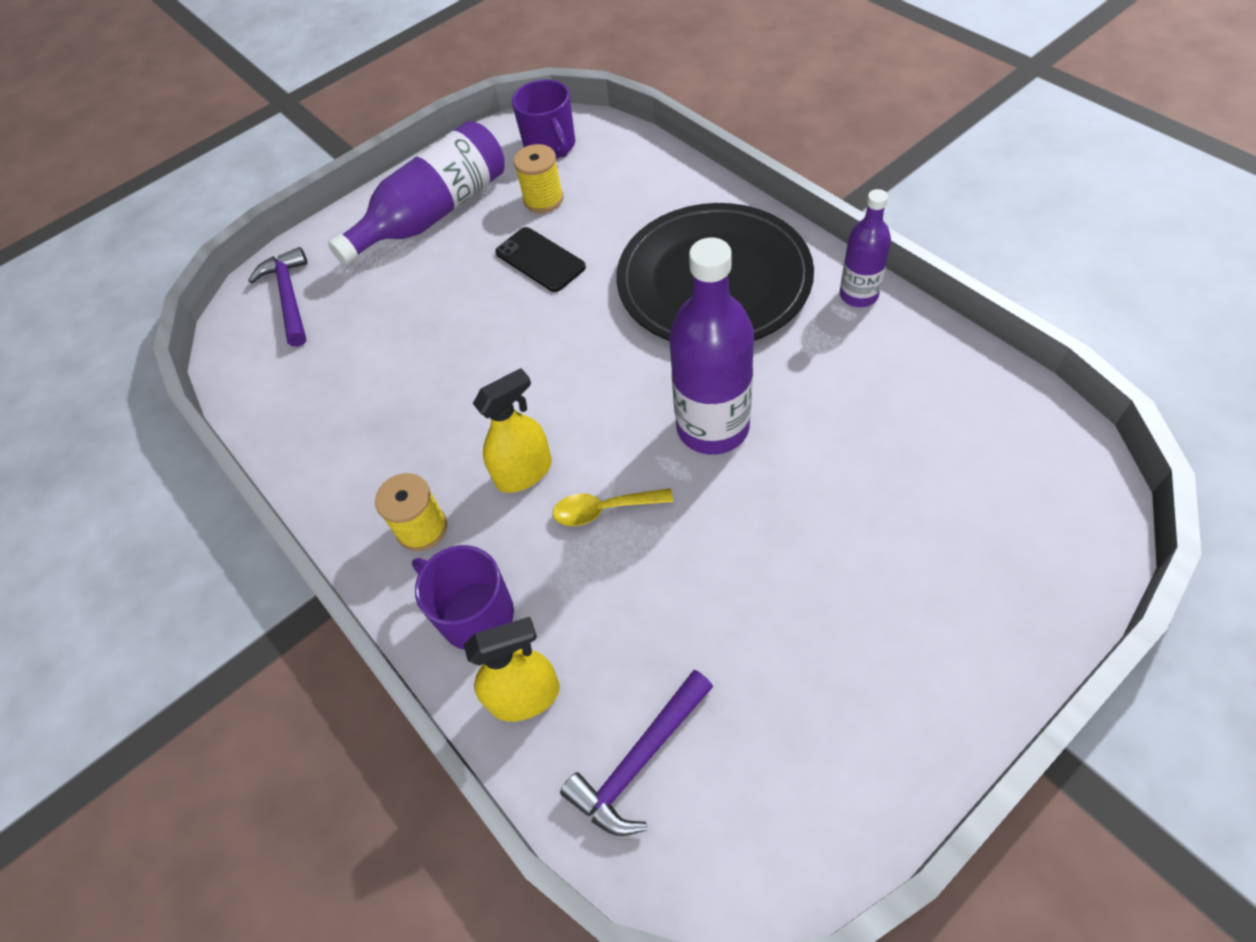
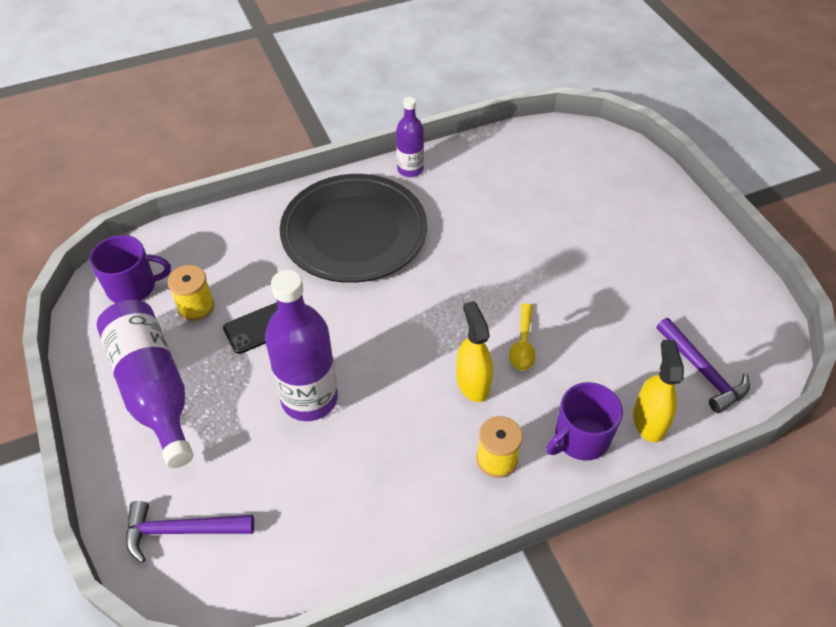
camera: 80 degrees left, 5 degrees down
purple bottle [669,238,754,455] -> purple bottle moved to [265,270,338,421]

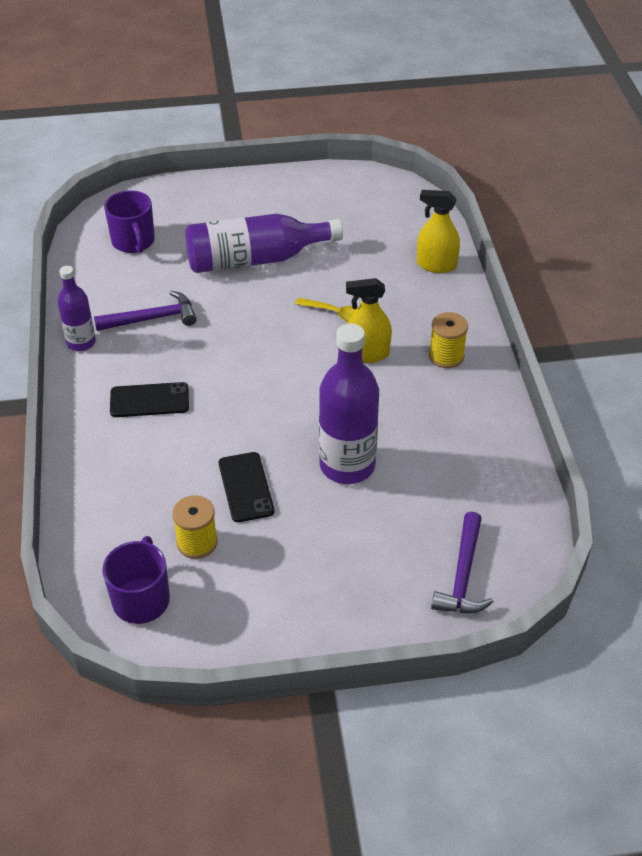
camera: 75 degrees left, 5 degrees down
purple bottle [97,300,193,468] -> purple bottle moved to [185,214,343,273]
black plate [280,174,427,283] -> black phone [110,382,189,417]
purple mug [546,382,623,461] -> purple mug moved to [104,190,155,253]
purple hammer [657,318,750,413] -> purple hammer moved to [94,291,197,331]

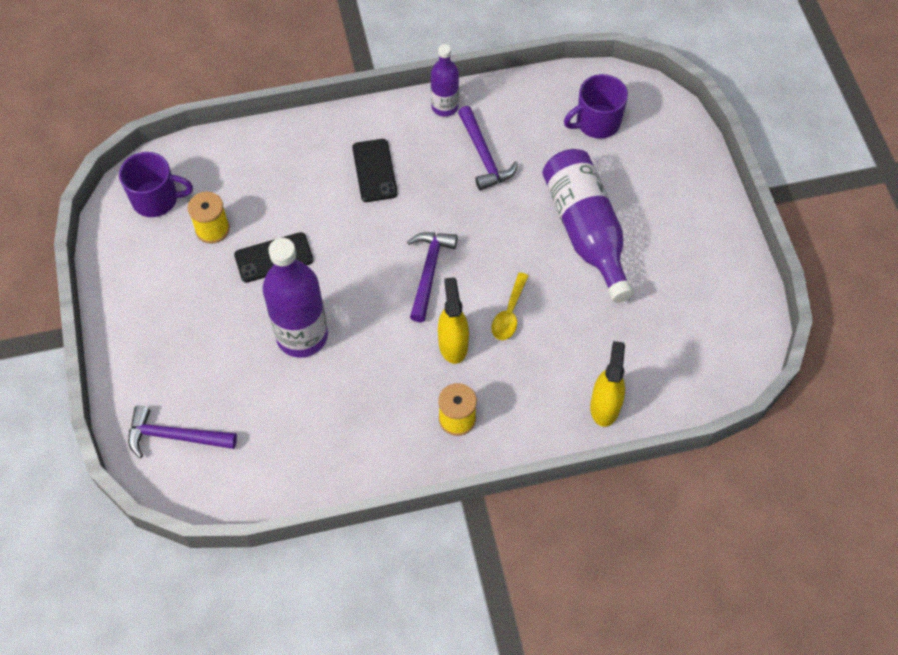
camera: 85 degrees right, 15 degrees up
none -> purple hammer [407,232,458,322]

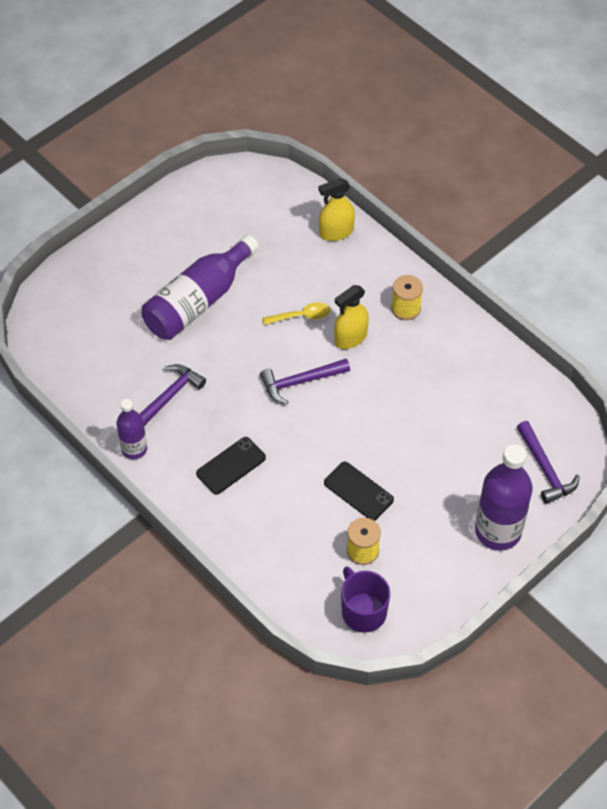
camera: 120 degrees left, 5 degrees down
purple bottle [263,238,328,358] -> purple bottle moved to [475,444,533,550]
purple mug [564,74,628,139] -> none

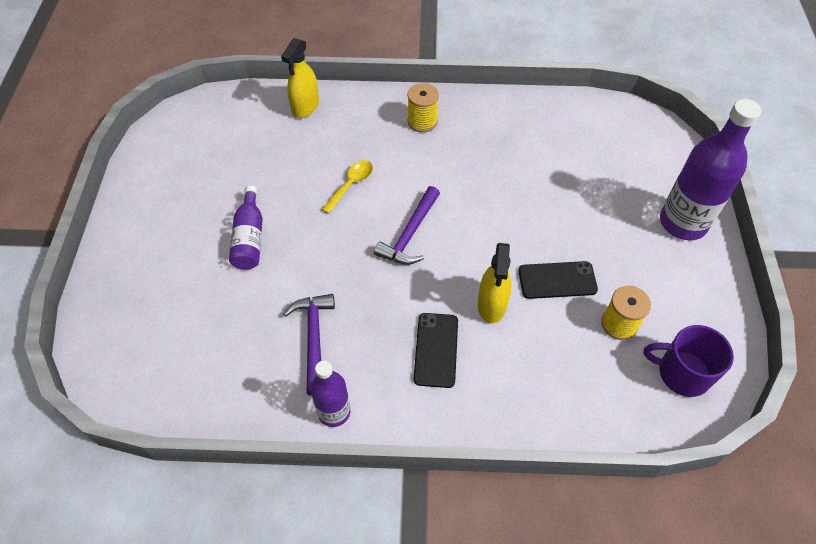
camera: 45 degrees left, 0 degrees up
purple bottle [141,235,259,340] -> purple bottle [229,186,263,270], size x0.57
yellow spray bottle [334,285,369,349] -> yellow spray bottle moved to [478,243,511,323]
purple hammer [517,421,580,504] -> none

